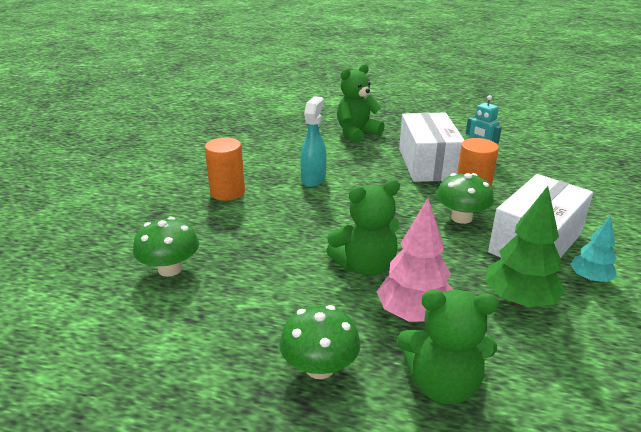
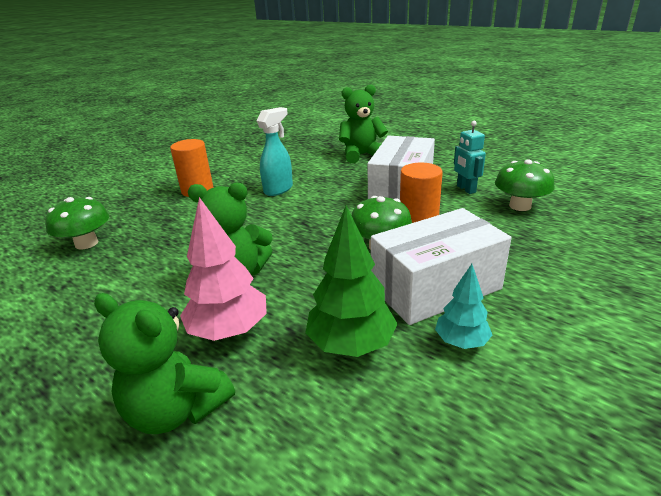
camera: 25 degrees right, 0 degrees up
green mushroom [279,305,360,379] -> green mushroom moved to [495,159,555,211]

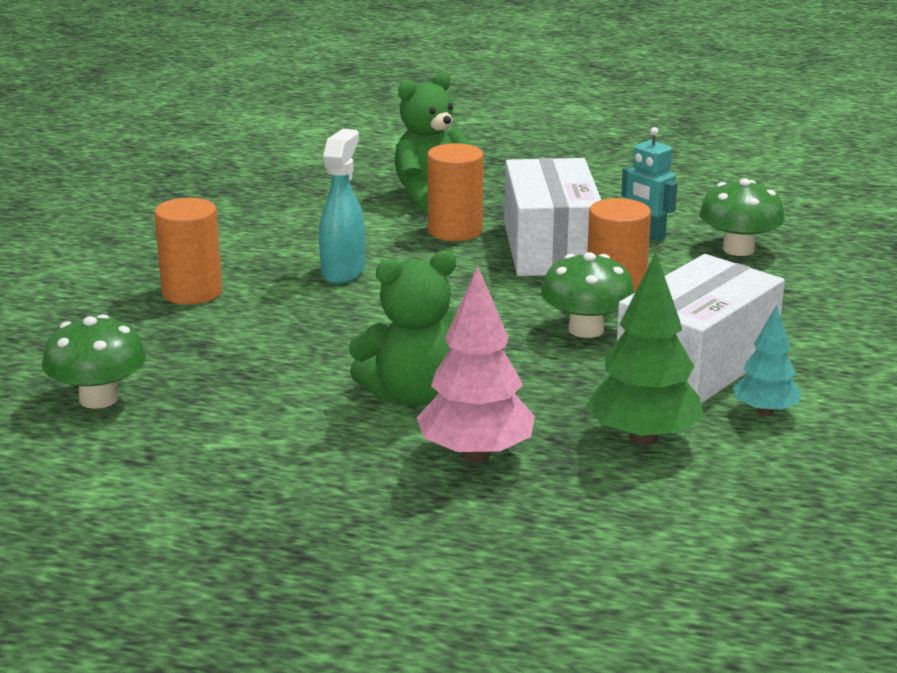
camera: 25 degrees left, 5 degrees down
green teddy bear [94,293,235,434] -> none
none -> orange cylinder [427,143,484,241]

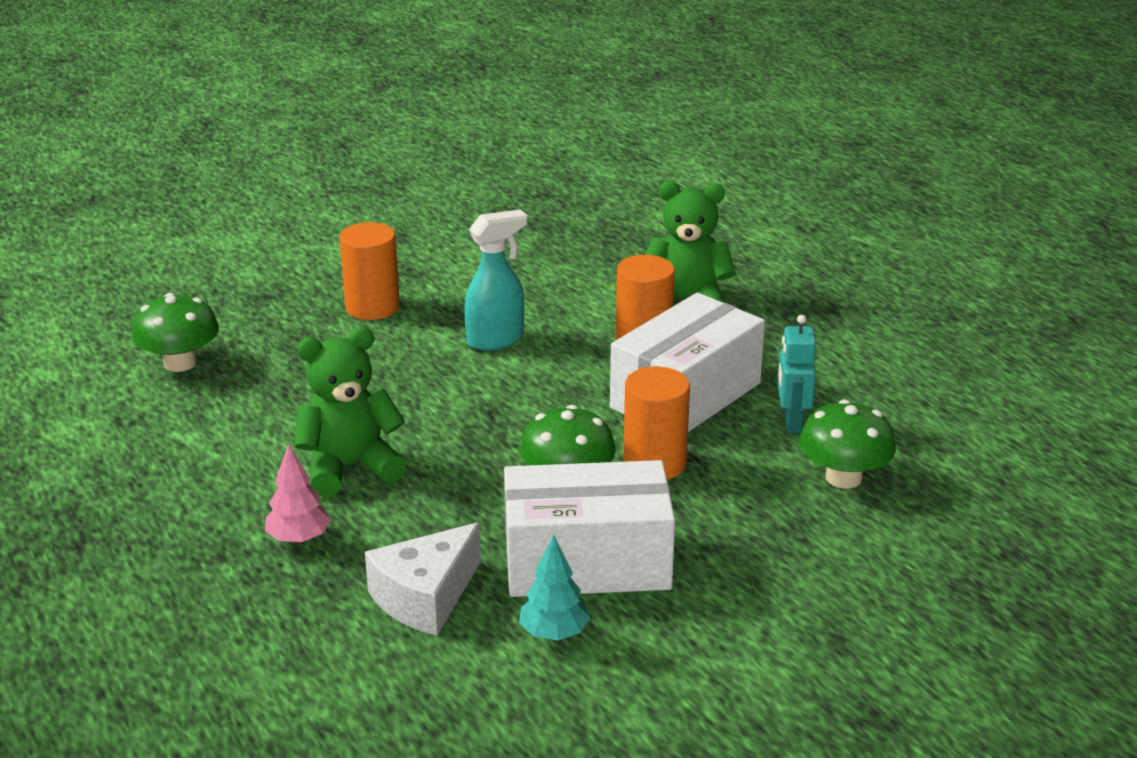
camera: 45 degrees right, 5 degrees up
green teddy bear [348,250,456,406] -> green teddy bear turned 135 degrees clockwise [294,327,406,497]
pink tree [417,266,535,462] -> pink tree [265,444,331,544], size x0.60
green tree [586,252,704,446] -> white cheese [365,522,481,636]

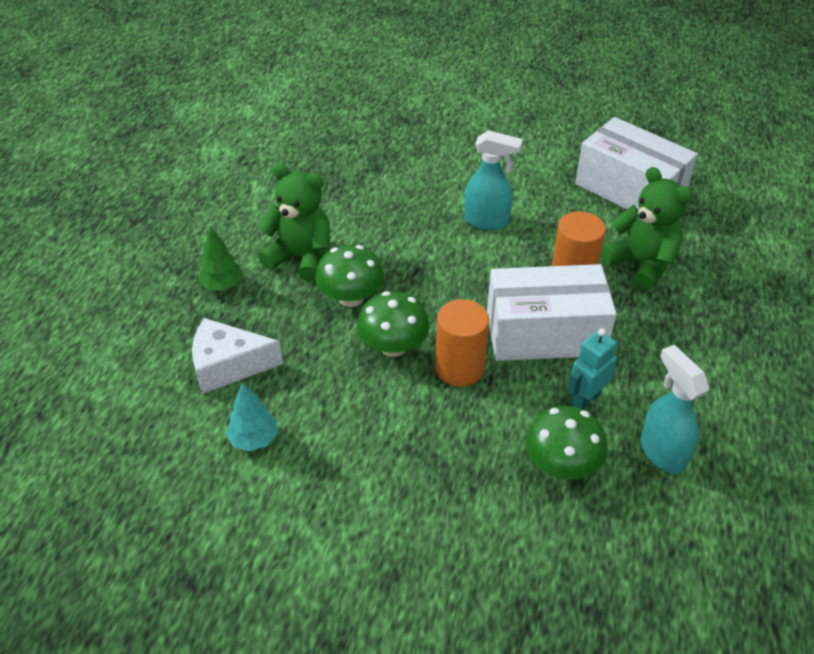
camera: 45 degrees right, 15 degrees up
green mushroom [132,293,219,372] -> green mushroom moved to [315,245,384,307]
pink tree [265,444,331,544] -> green tree [198,227,243,291]
orange cylinder [339,222,400,320] -> none
white box [504,460,675,597] -> white box moved to [575,117,698,210]
none -> turquoise spray bottle [640,345,709,474]

